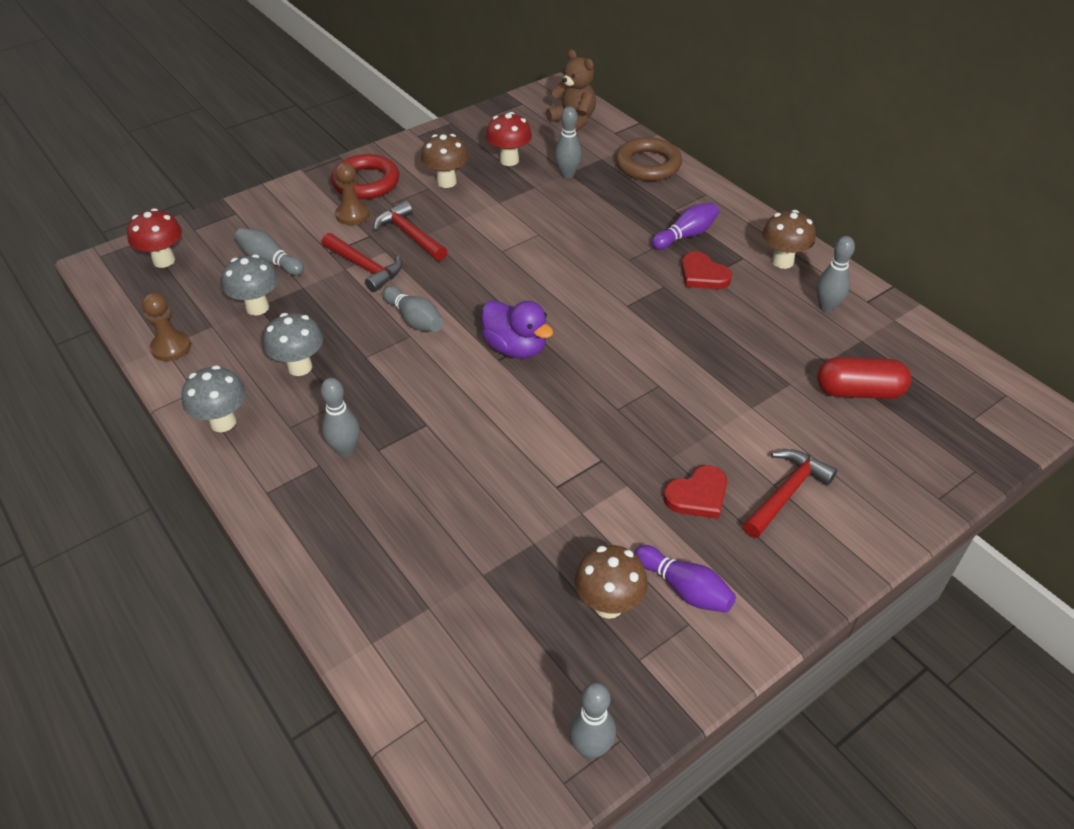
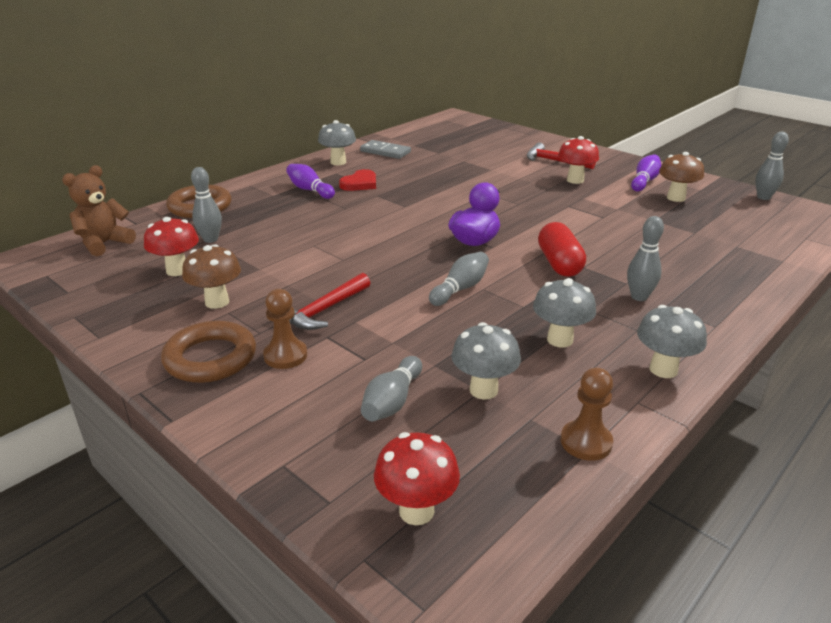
camera: 100 degrees left, 15 degrees down
red hammer [322,233,403,292] -> none
red ring [331,154,400,199] -> brown ring [161,321,256,383]
red heart [663,465,727,519] -> red mushroom [558,136,599,184]
brown mushroom [762,210,816,269] -> grey mushroom [318,120,356,165]
grey bowling pin [816,236,855,312] -> grey domino [360,140,411,159]
red capsule [817,357,912,399] -> red capsule moved to [538,222,586,277]

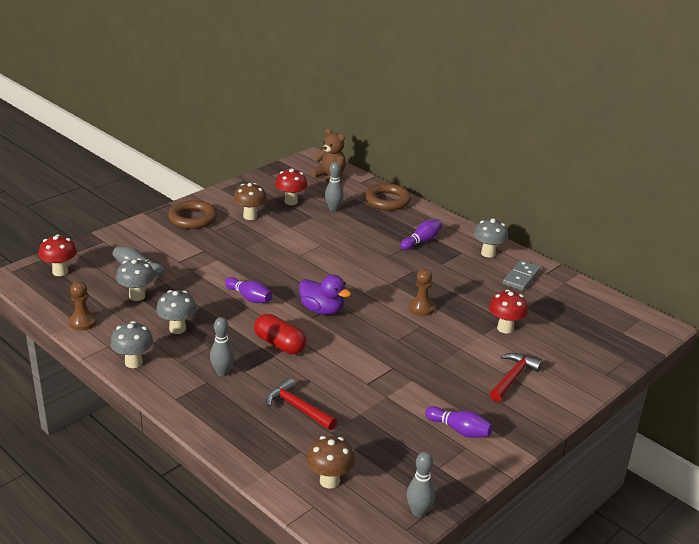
camera: 90 degrees right, 0 degrees up
brown pawn [263,289,307,369] -> brown pawn moved to [409,269,435,316]
red hammer [289,273,370,330] -> red hammer moved to [266,378,337,430]
red heart [339,169,376,191] -> none
grey bowling pin [429,252,489,306] -> purple bowling pin [225,277,273,303]
red capsule [538,222,586,277] -> red capsule turned 45 degrees clockwise [254,314,307,354]
red mushroom [558,136,599,184] -> red mushroom moved to [489,290,528,333]
brown mushroom [659,152,704,202] -> brown mushroom moved to [307,436,355,489]

